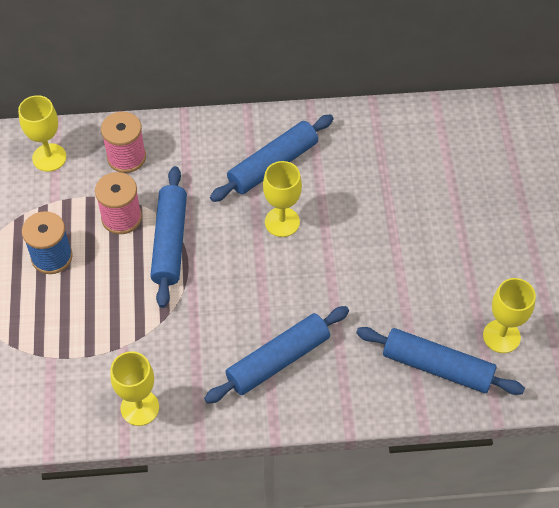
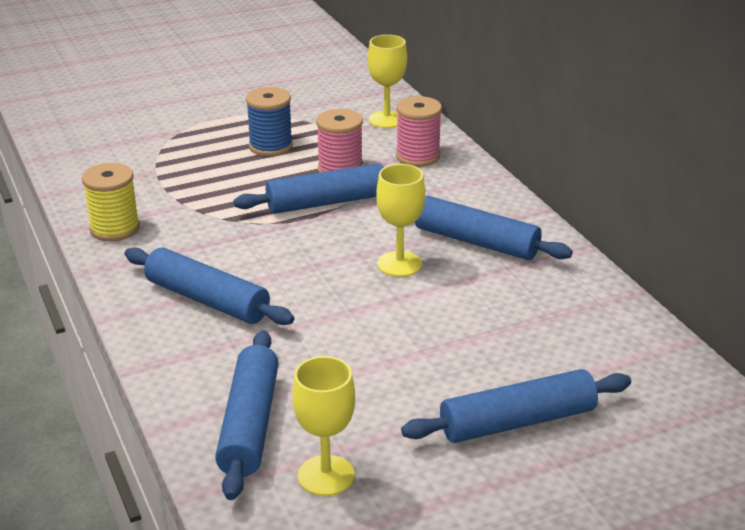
camera: 70 degrees right, 25 degrees down
yellow goblet [110,351,159,426] -> yellow spool [82,163,140,241]
none -> blue rolling pin [401,369,631,443]

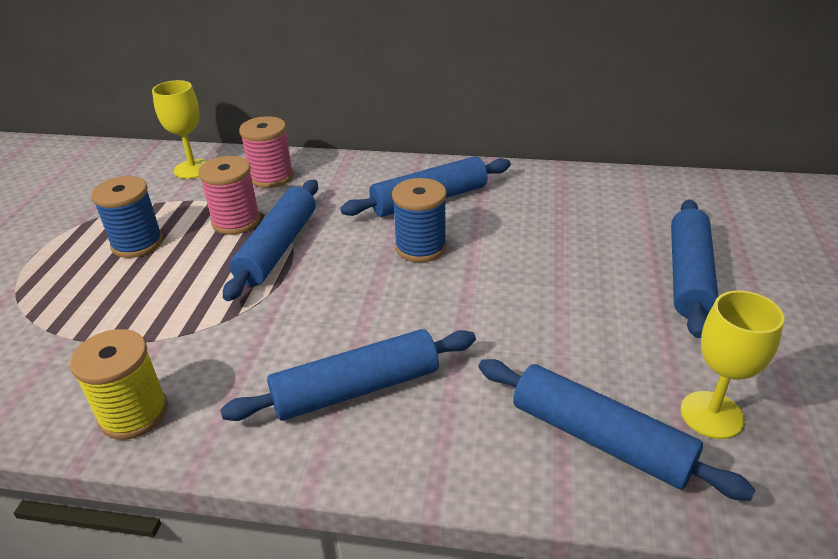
camera: 55 degrees left, 5 degrees up
yellow goblet [376,164,425,277] -> blue spool [392,178,447,262]

